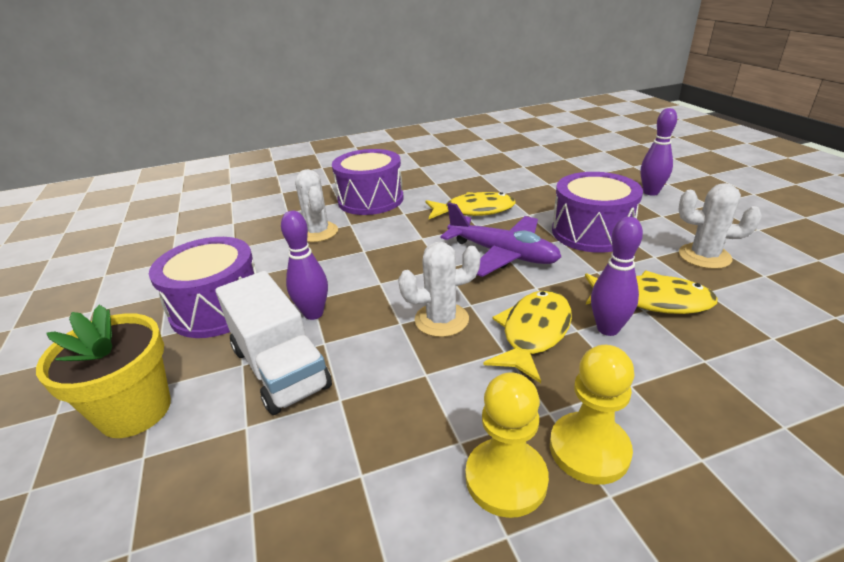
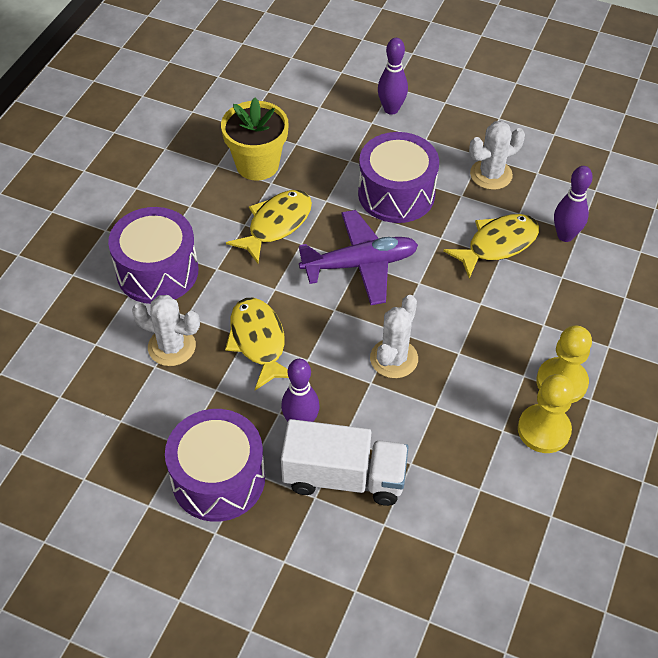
camera: 50 degrees left, 20 degrees up
yellow flower pot [36,305,171,438] -> yellow flower pot moved to [221,97,289,181]
yellow fish [483,290,572,383] -> yellow fish moved to [225,298,289,390]
purple bowling pin [591,217,643,336] -> purple bowling pin moved to [554,166,593,242]

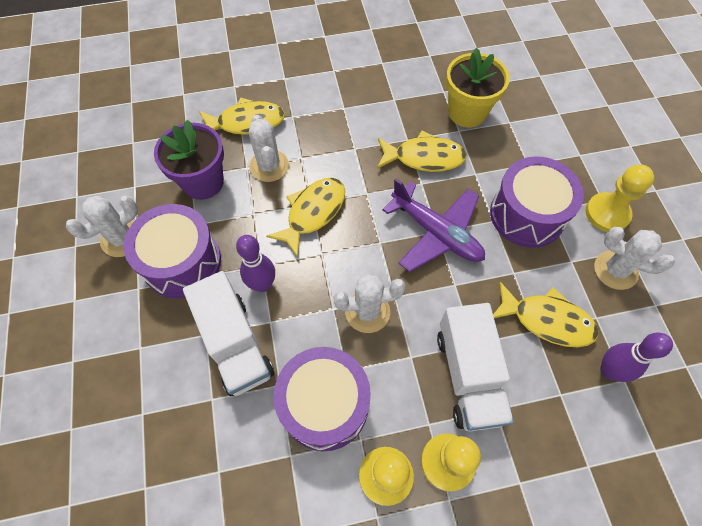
camera: 55 degrees right, 10 degrees up
purple drum [108,207,198,304] -> purple drum moved to [274,347,371,451]
purple bowling pin [378,38,408,115] -> none
none -> white cactus [66,196,138,257]
none -> purple flower pot [154,120,224,200]
none -> yellow fish [199,98,285,135]
none -> white truck [437,303,514,432]
none -> yellow pawn [586,165,654,232]

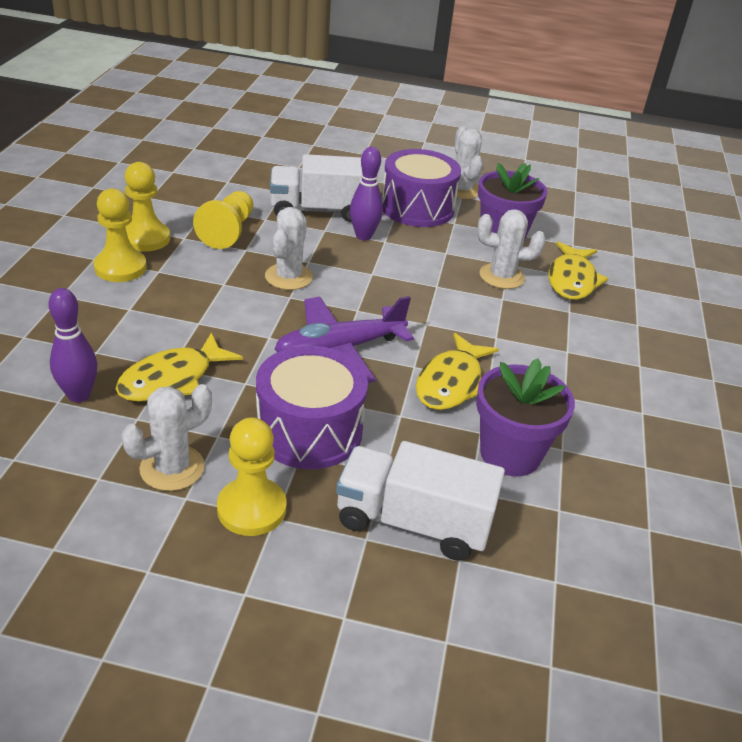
camera: 110 degrees right, 25 degrees down
yellow fish [266,178,345,257] -> none
purple drum [274,347,371,451] -> yellow pawn [193,191,253,249]
white truck [437,303,514,432] -> white truck moved to [336,441,505,561]
yellow flower pot [446,48,510,128] -> purple flower pot [476,358,575,476]

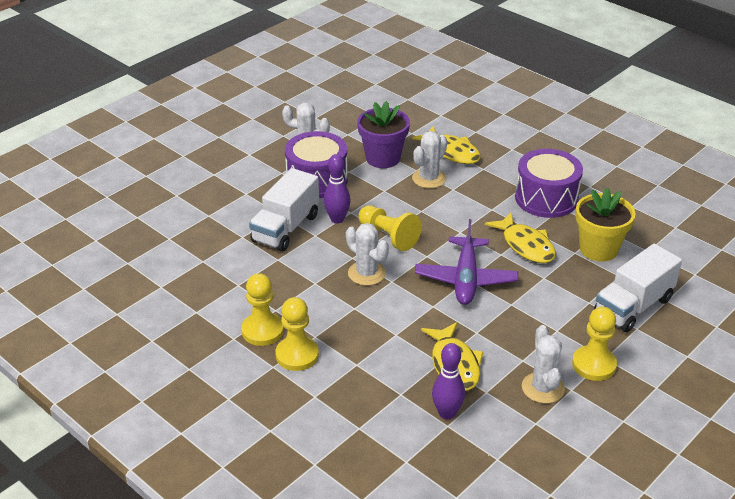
camera: 55 degrees left, 0 degrees up
yellow pawn [193,191,253,249] -> yellow pawn moved to [358,205,422,251]
purple drum [256,346,368,469] -> purple drum moved to [515,149,583,218]
purple flower pot [476,358,575,476] -> yellow flower pot [575,188,636,262]

